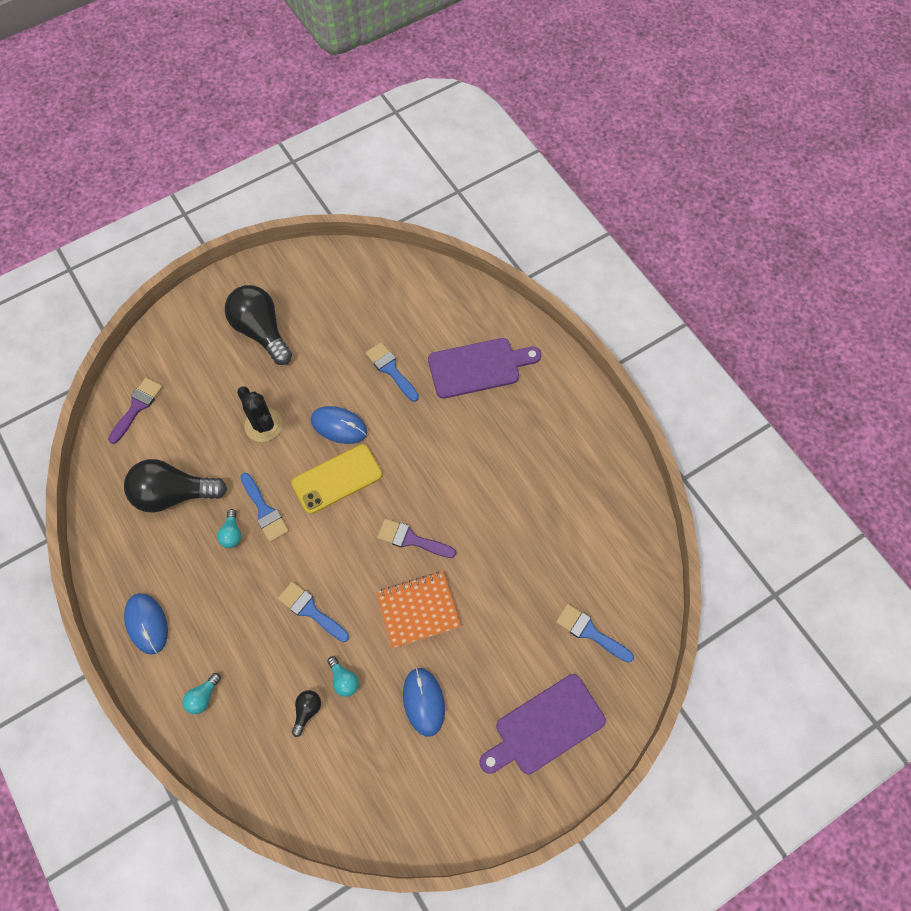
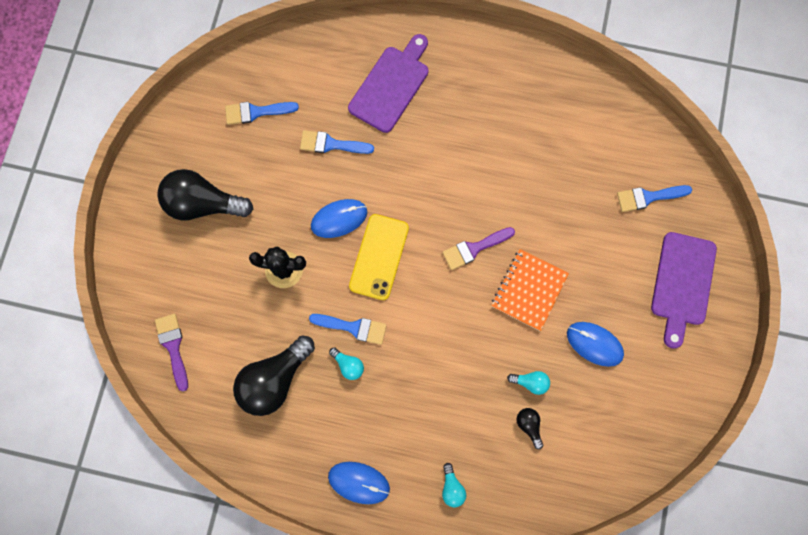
camera: 45 degrees left, 10 degrees up
blue brush [278,582,349,642] -> blue brush moved to [225,102,299,125]

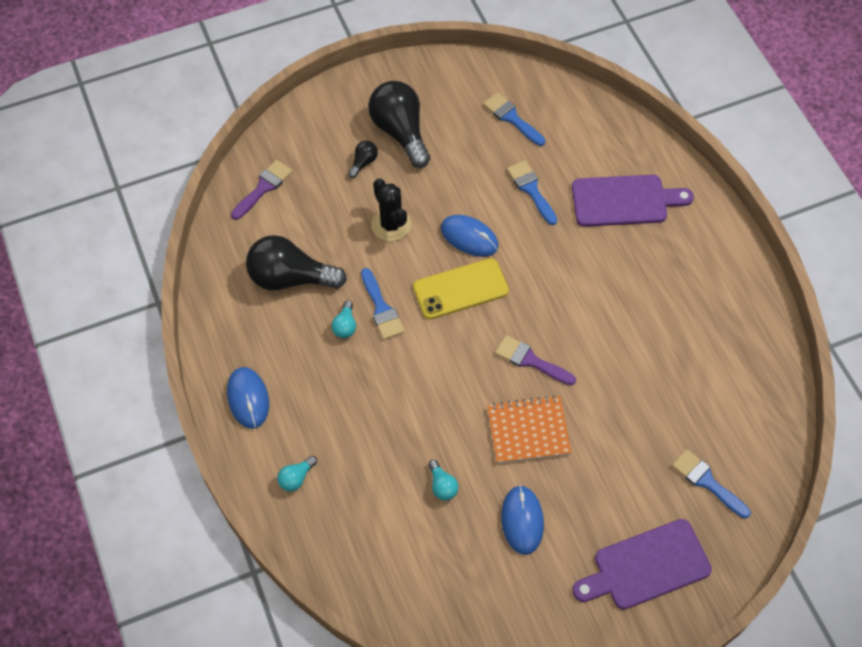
camera: 55 degrees right, 15 degrees down
black light bulb [517,408,543,449] -> black light bulb moved to [348,141,378,178]

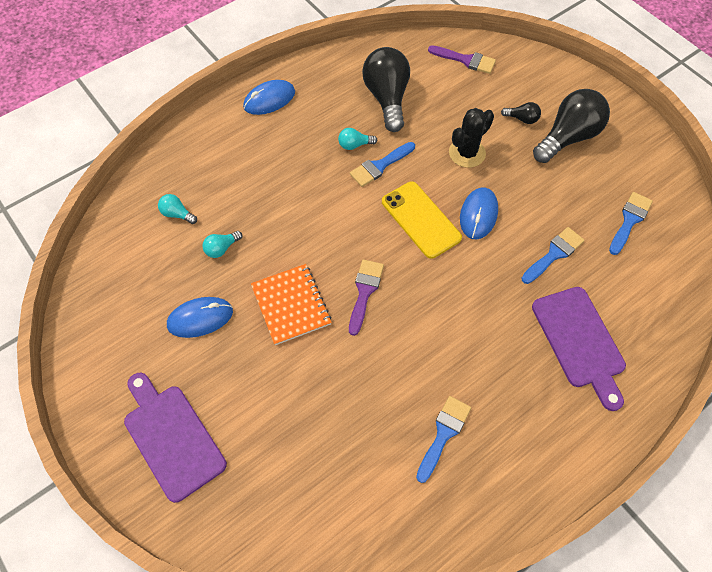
camera: 75 degrees right, 0 degrees up
turquoise light bulb [277,456,317,491] -> turquoise light bulb moved to [158,194,197,224]
blue brush [672,449,751,519] -> blue brush moved to [416,396,471,483]

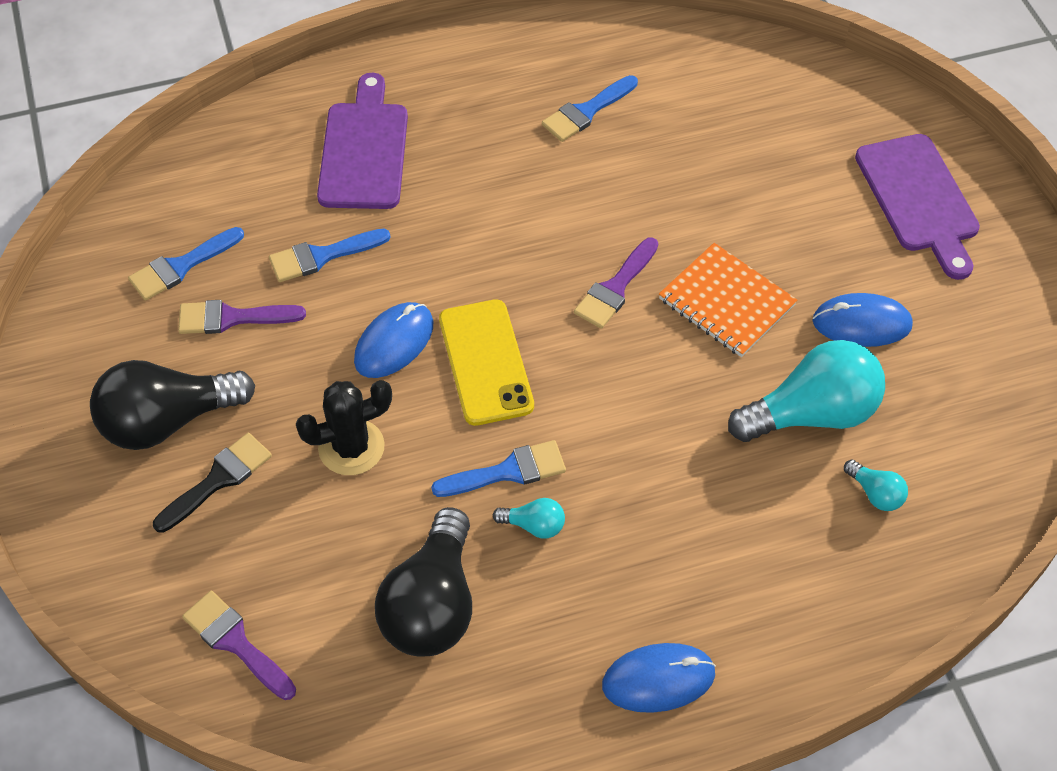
camera: 160 degrees left, 5 degrees down
turquoise light bulb [202,231,242,258] -> turquoise light bulb [728,340,885,442], size x2.26
orange notebook [251,264,332,345] -> orange notebook turned 45 degrees counterclockwise [659,243,797,357]
black light bulb [501,102,541,124] -> black brush [153,433,272,533]
none -> purple brush [178,300,306,334]

